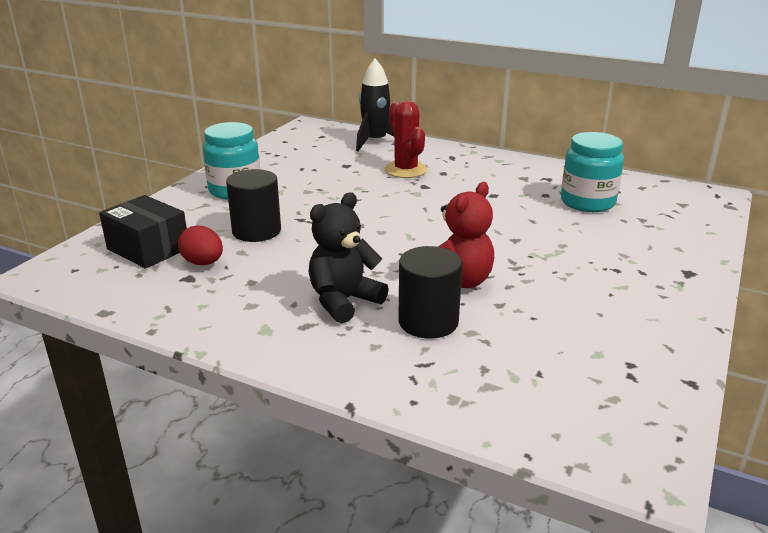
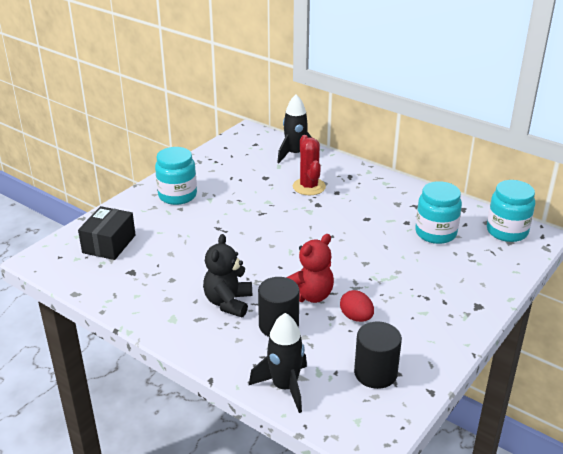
camera: 10 degrees right, 5 degrees up
black box [99,195,187,269] -> black box turned 60 degrees clockwise [78,206,136,260]
red egg [178,226,223,265] -> red egg moved to [340,290,374,322]
black cylinder [226,169,281,242] -> black cylinder moved to [354,322,402,389]
black teddy bear [309,193,389,323] -> black teddy bear turned 45 degrees counterclockwise [203,234,252,317]
none -> black rocket [249,313,307,413]
none -> turquoise jar [487,180,535,242]

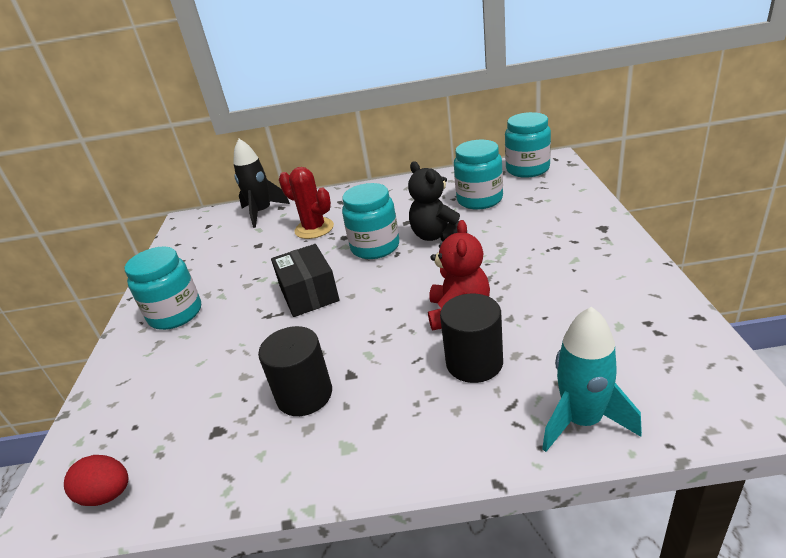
camera: 35 degrees left, 0 degrees up
black box [78,206,136,260] -> black box moved to [271,244,339,317]
black teddy bear [203,234,252,317] -> black teddy bear moved to [408,161,460,242]
black rocket [249,313,307,413] -> turquoise rocket [542,306,642,452]
red egg [340,290,374,322] -> red egg moved to [64,455,129,506]
black cylinder [354,322,402,389] -> black cylinder moved to [258,326,332,416]
none -> turquoise jar [342,183,399,259]

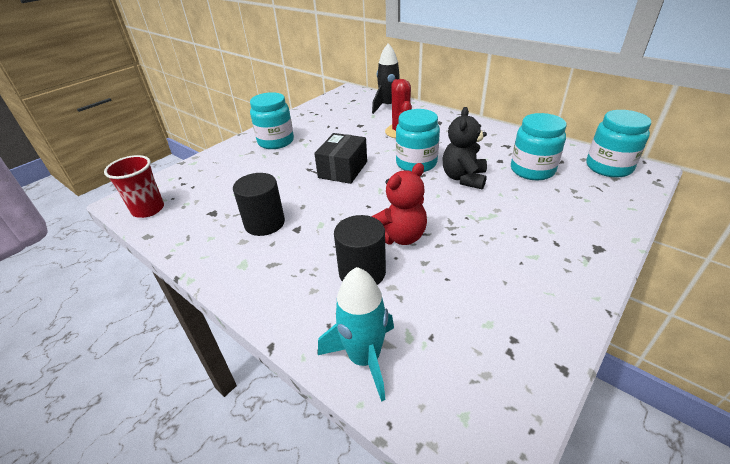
camera: 40 degrees right, 5 degrees up
red egg [64,455,129,506] -> red cup [104,155,164,218]

